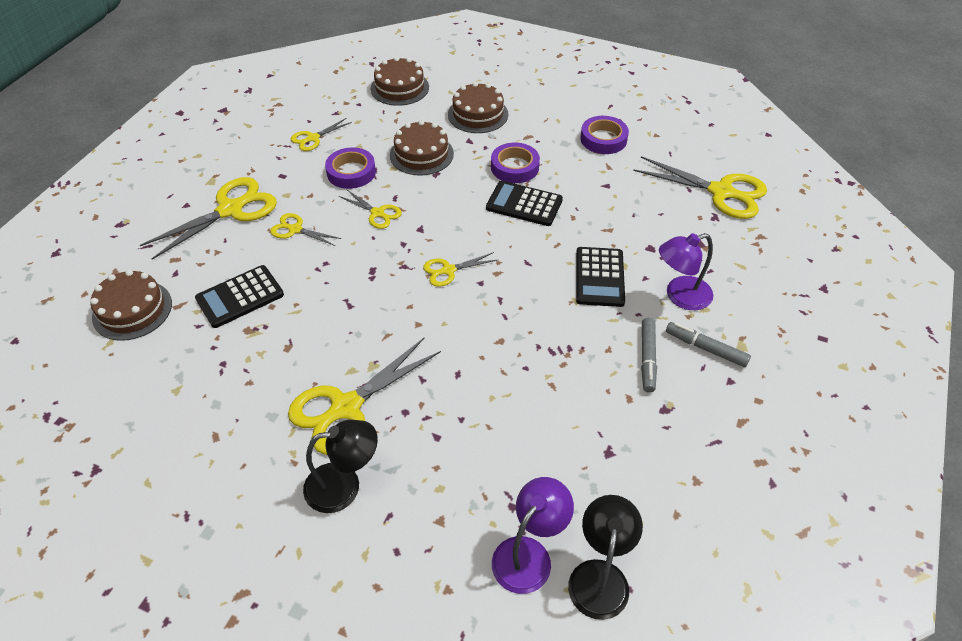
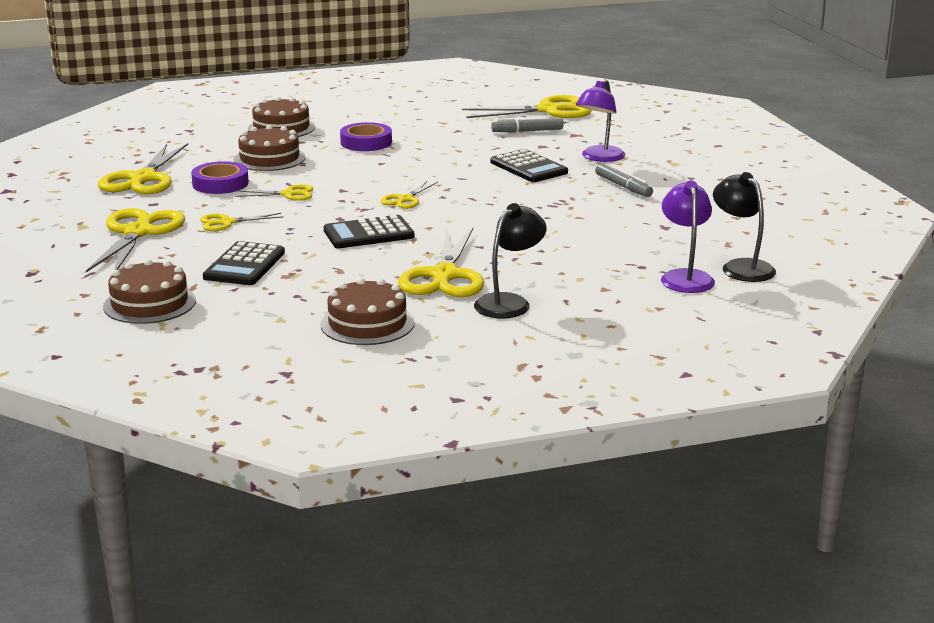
camera: 40 degrees left, 25 degrees down
yellow scissors [291,118,352,151] -> yellow scissors [98,143,188,194], size x1.91
brown cake [371,57,429,106] -> brown cake moved to [320,278,415,345]
black calculator [486,181,563,226] -> black calculator moved to [324,215,415,248]
purple tape [580,116,629,154] -> none
grey marker [666,322,751,367] -> grey marker moved to [491,118,563,133]

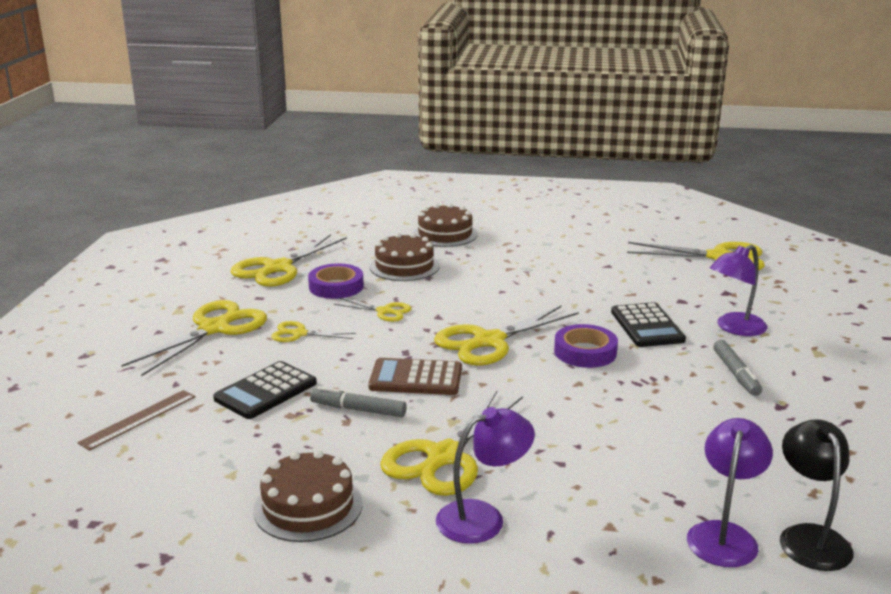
camera: 25 degrees right, 0 degrees up
brown cake [103,259,196,324] -> brown ruler [77,390,196,451]
black calculator [324,215,415,248] -> brown calculator [368,358,462,395]
purple tape [340,122,392,151] -> purple tape moved to [554,324,618,368]
yellow scissors [381,181,438,209] -> yellow scissors [434,305,579,366], size x1.91
black lamp [474,203,547,318] -> purple lamp [436,407,535,544]
grey marker [491,118,563,133] -> grey marker moved to [310,386,407,417]

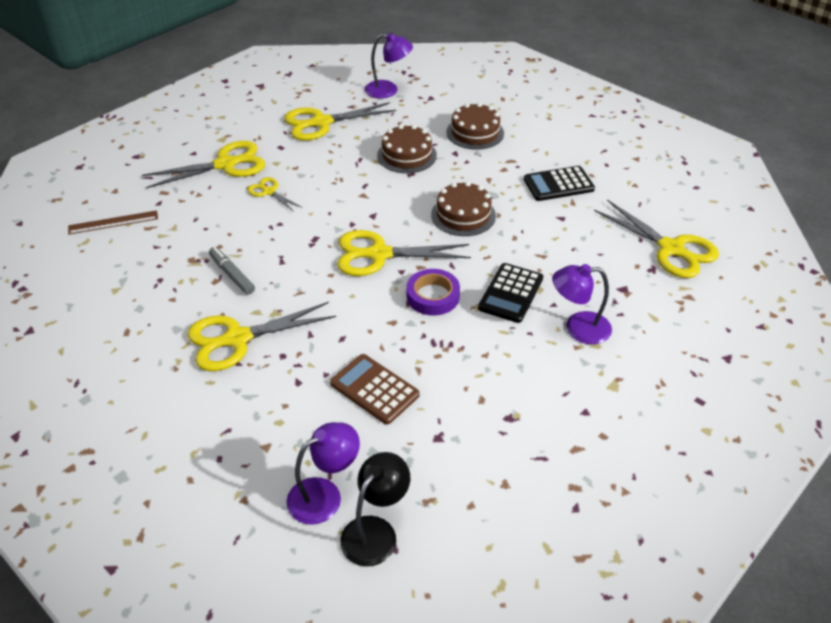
camera: 35 degrees right, 20 degrees up
black calculator [213,361,317,419] -> black calculator moved to [524,166,595,201]
brown cake [253,450,362,542] -> brown cake moved to [431,181,496,236]
purple tape [308,264,364,299] -> none
yellow scissors [334,298,411,322] -> none
brown calculator [368,358,462,395] -> brown calculator moved to [330,354,420,425]
purple lamp [436,407,535,544] -> purple lamp moved to [365,33,413,98]
grey marker [713,340,762,396] -> none

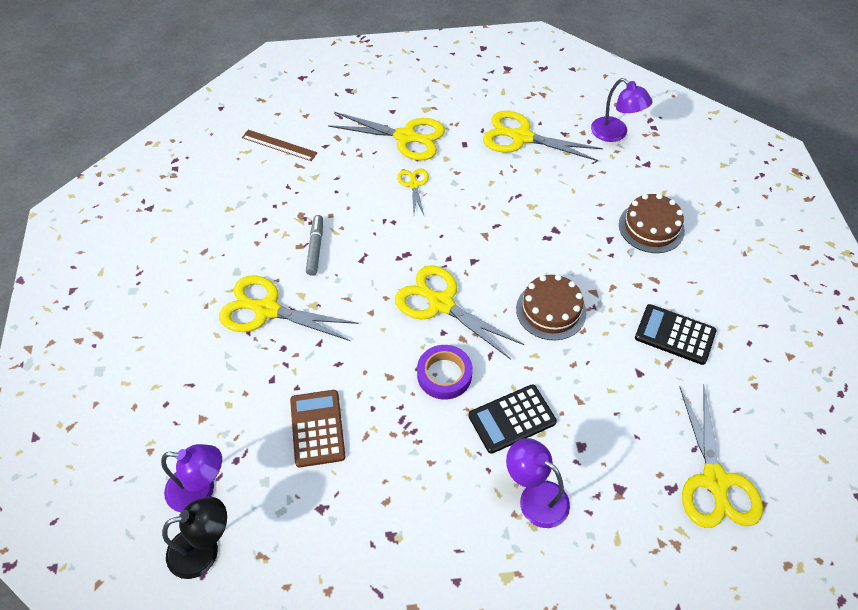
camera: 40 degrees right, 10 degrees up
brown cake [377,125,437,173] -> none

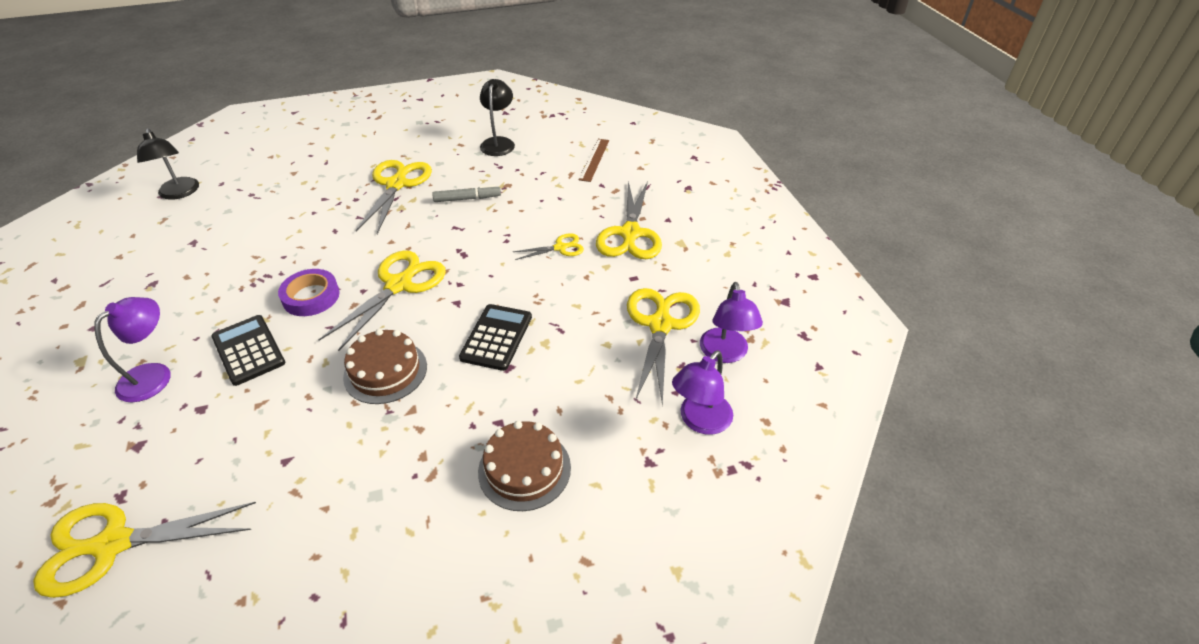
camera: 80 degrees right, 10 degrees down
purple lamp [161,444,222,512] -> purple lamp moved to [700,282,763,363]
brown calculator [290,390,346,467] -> none
black calculator [635,304,716,365] -> black calculator moved to [459,304,532,371]
none -> black lamp [480,79,515,156]

